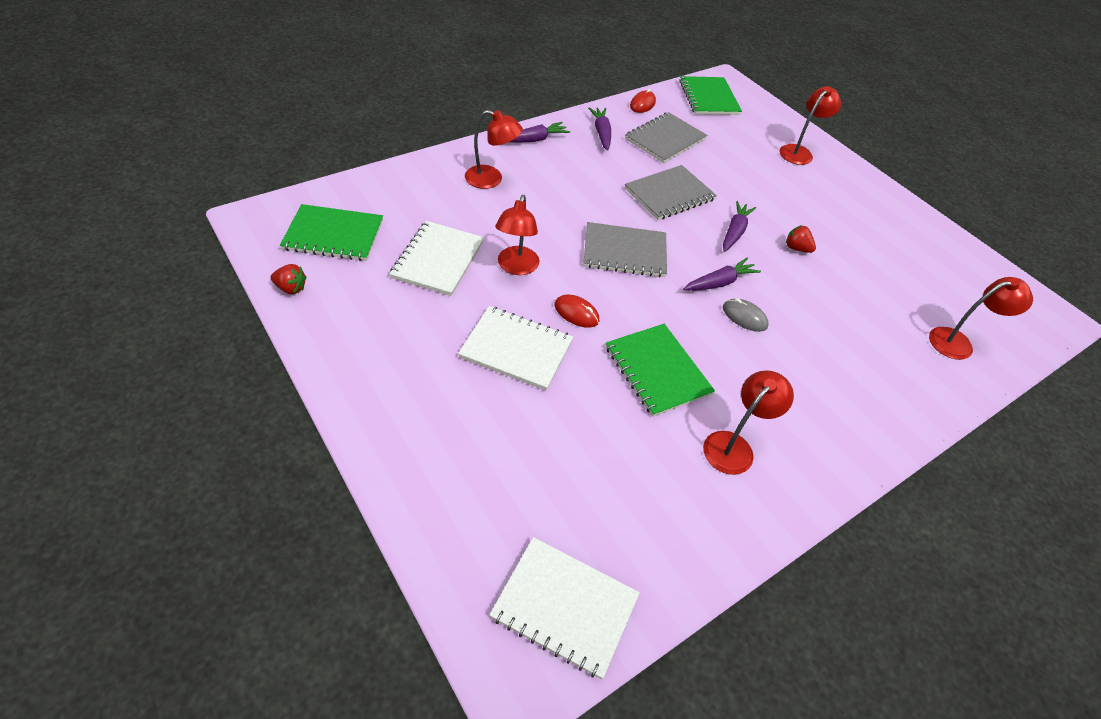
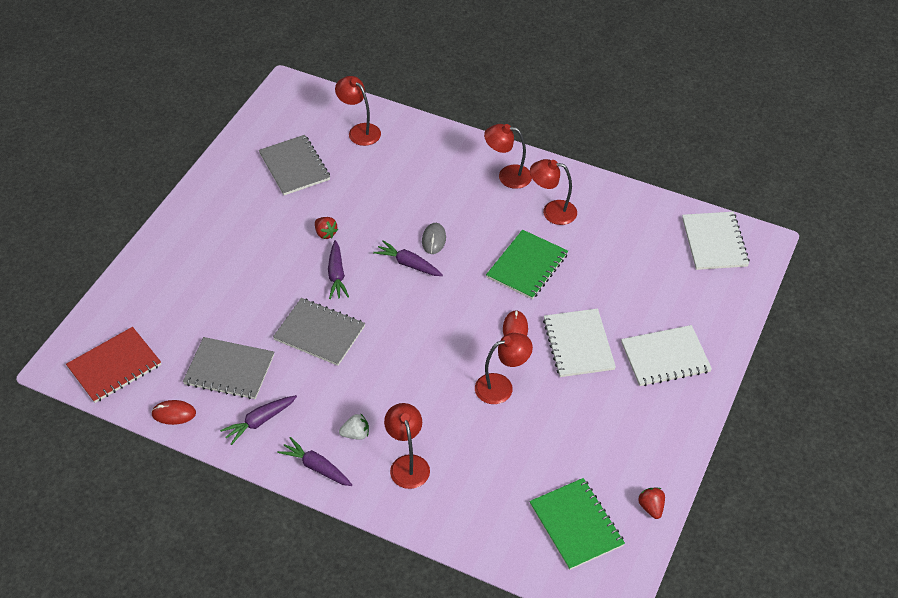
camera: 115 degrees left, 0 degrees up
white notebook [389,221,484,296] -> white notebook moved to [621,325,712,386]
grey notebook [583,222,667,277] -> grey notebook moved to [259,135,330,195]
green notebook [679,76,742,115] -> red notebook [66,327,161,403]
purple carrot [723,201,756,252] -> purple carrot turned 90 degrees counterclockwise [328,240,349,299]
red lamp [779,86,841,165] -> red lamp moved to [484,124,532,189]
red strawberry [786,225,816,253] -> red strawberry turned 45 degrees counterclockwise [315,217,338,239]
none -> white strawberry [339,413,369,440]

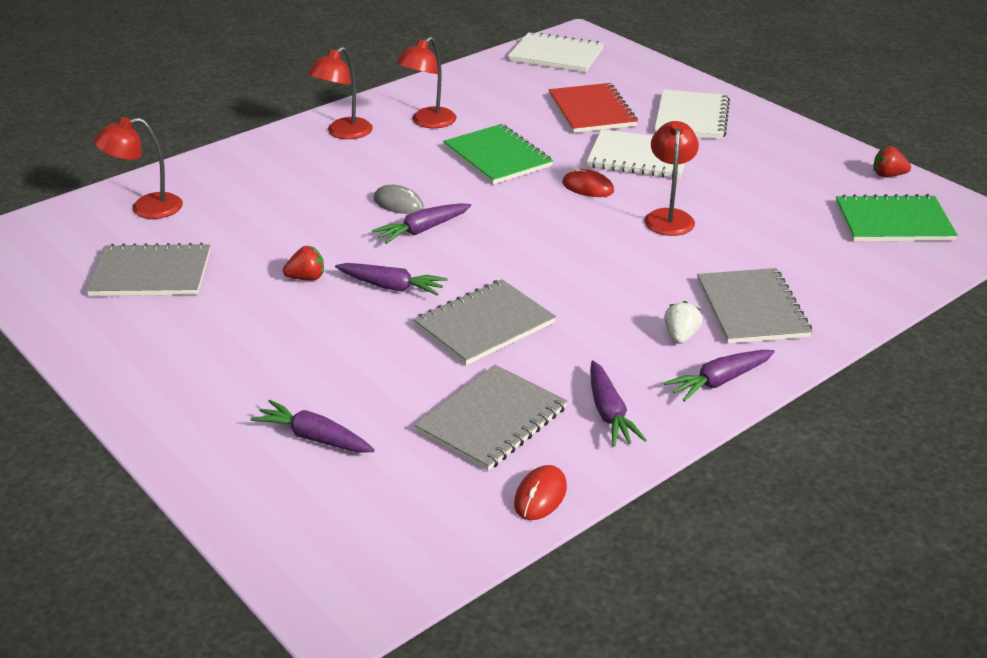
camera: 65 degrees left, 15 degrees down
red notebook [66,327,161,403] -> red notebook moved to [549,83,638,133]
red lamp [384,403,430,489] -> grey notebook [697,268,812,344]
none -> purple carrot [250,400,375,453]

